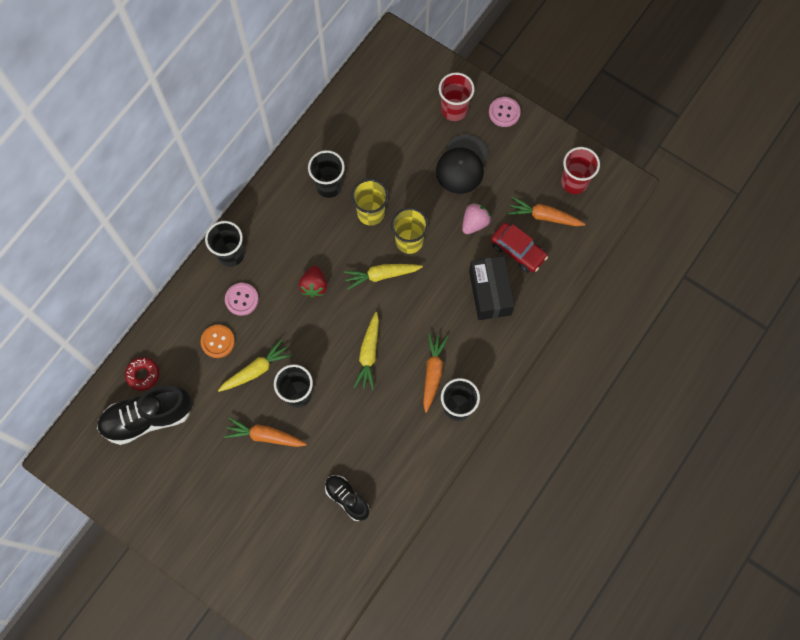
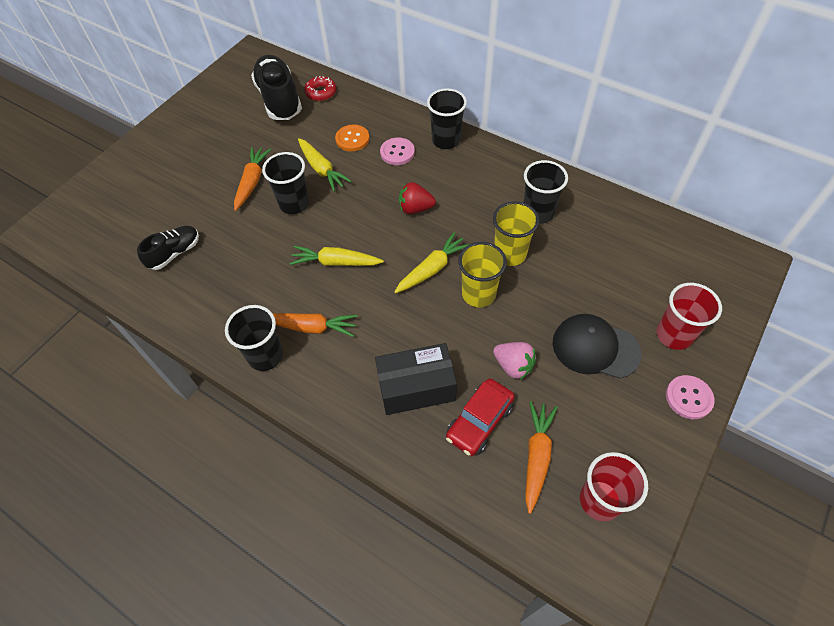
camera: 90 degrees right, 15 degrees down
yellow carrot [343,264,423,290] -> yellow carrot turned 60 degrees clockwise [394,232,470,293]

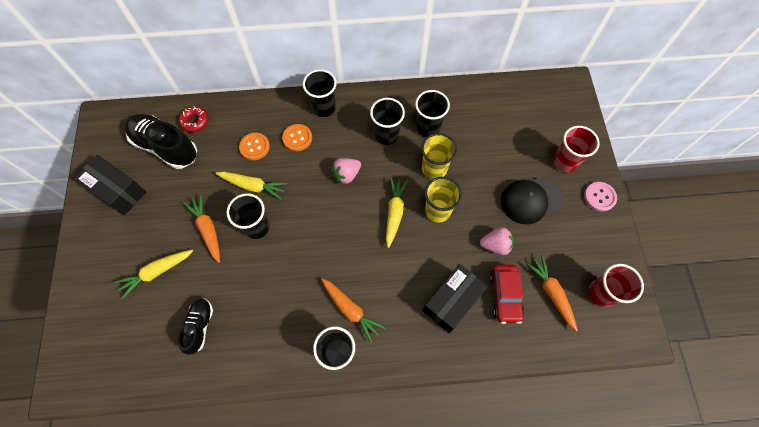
camera: 40 degrees left, 10 degrees up
orange carrot [273,313,358,337] -> orange carrot turned 75 degrees clockwise [321,278,386,343]
yellow carrot [289,246,384,266] -> yellow carrot moved to [115,250,193,299]
pink button [380,137,415,165] -> orange button [282,124,312,151]
red strawberry [399,182,436,214] -> pink strawberry [332,158,361,185]
none -> black box [73,155,146,216]
none -> black cup [370,98,405,145]

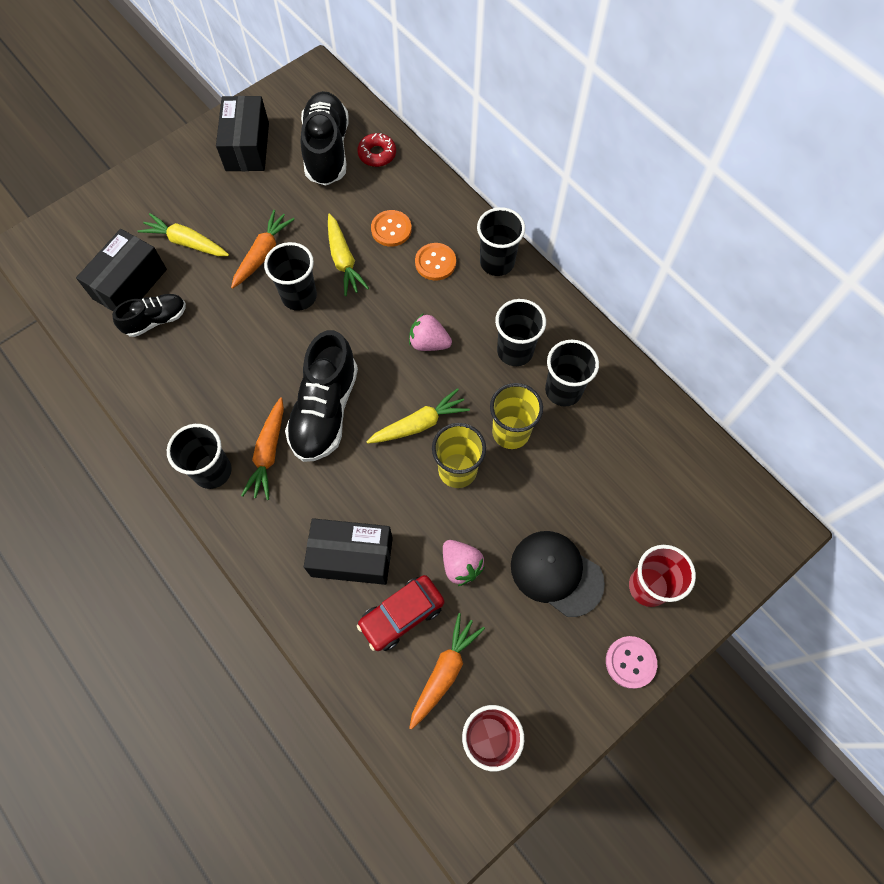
camera: 55 degrees right, 0 degrees up
none -> black box [76,229,167,311]
none -> black shoe [285,330,358,462]

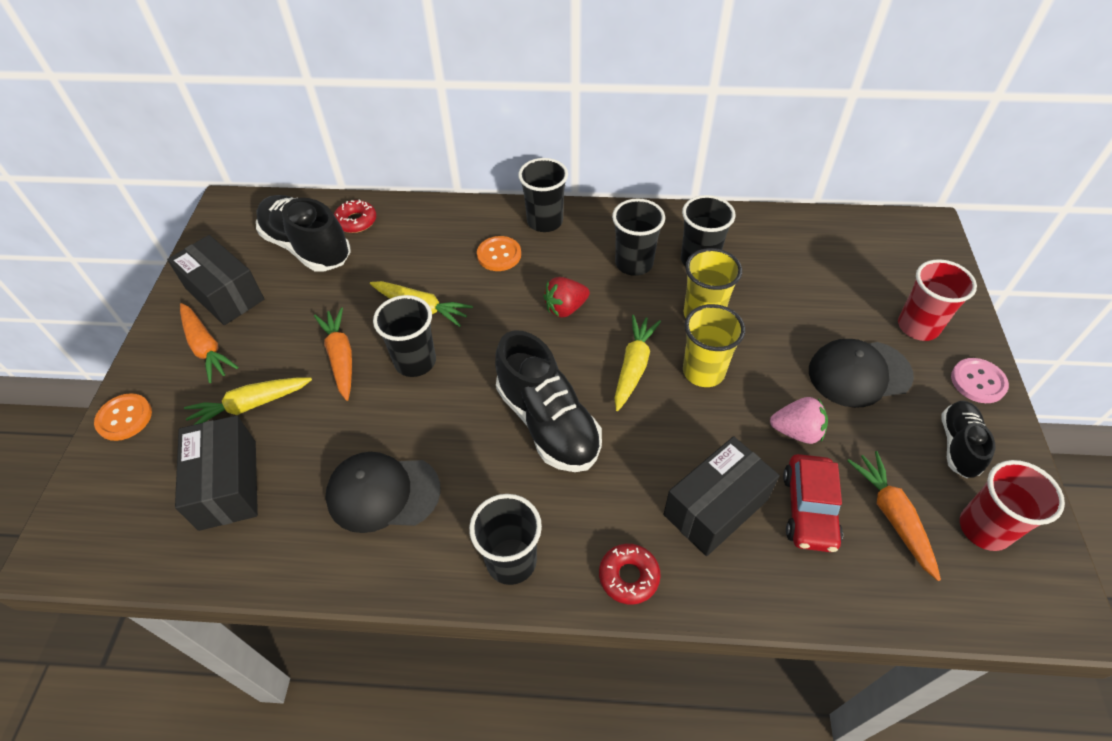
camera: 45 degrees left, 15 degrees down
black shoe [112,294,186,337] -> black shoe moved to [941,401,995,478]
orange carrot [241,397,284,500] -> orange carrot moved to [180,303,238,383]
orange button [371,210,412,247] -> orange button moved to [94,393,152,441]
pink strawberry [409,313,452,351] -> red strawberry [543,277,590,318]
none -> black cap [326,452,441,533]
none -> red donut [599,544,661,605]

